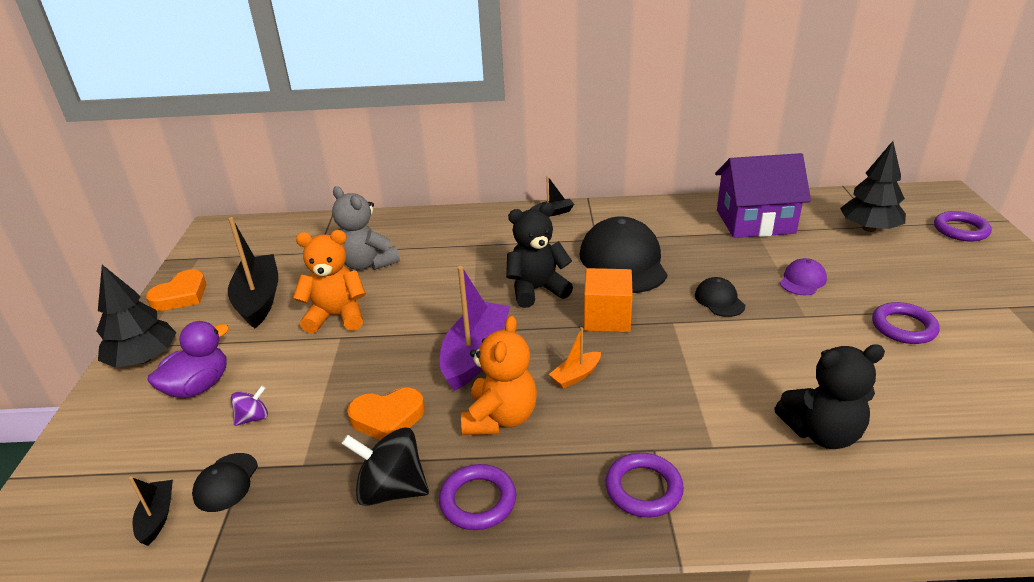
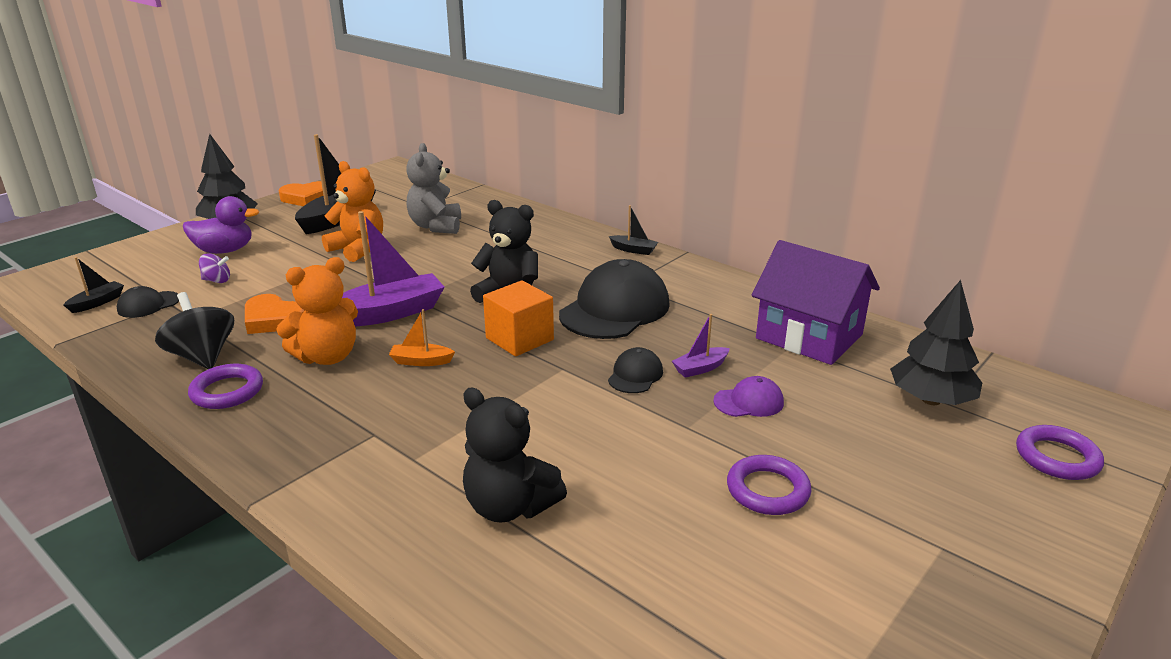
camera: 40 degrees right, 5 degrees down
purple ring [605,453,684,517] -> none
none -> purple boat [672,314,730,378]

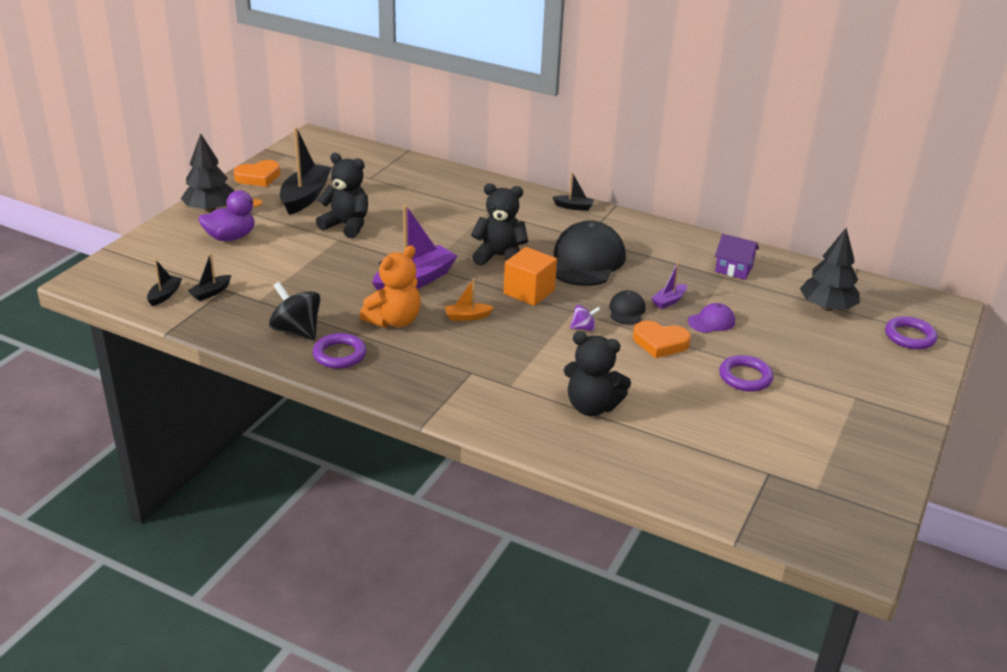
camera: 15 degrees left, 5 degrees up
black cap [117,286,179,318] -> black boat [188,253,231,301]
purple spinning top [199,253,230,283] -> purple spinning top moved to [570,305,600,331]
orange heart [245,294,305,334] -> orange heart moved to [633,321,691,358]
orange teddy bear [322,161,383,262] -> black teddy bear [316,153,368,238]
grey teddy bear [406,143,461,234] -> none
purple house [752,240,880,365] -> purple house [715,234,759,280], size x0.52

